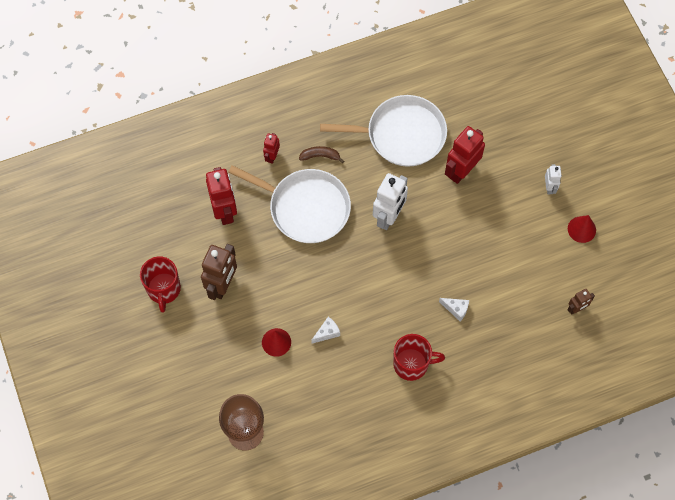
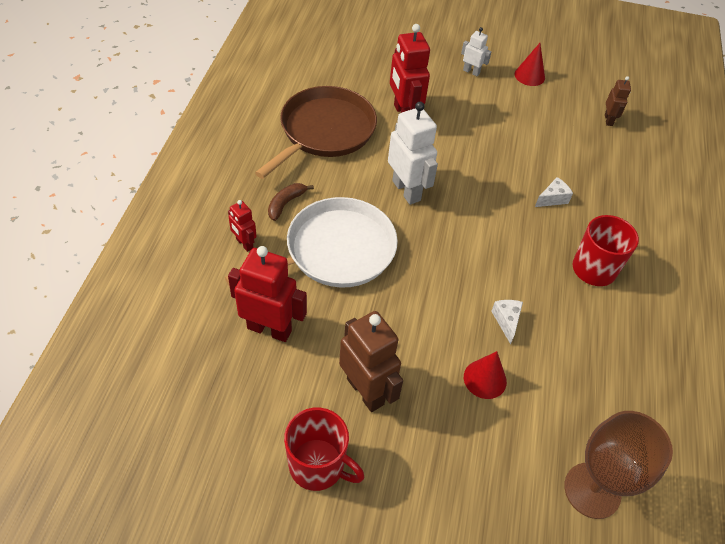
camera: 60 degrees left, 15 degrees down
white pan [320,95,447,167] -> brown pan [255,86,377,179]

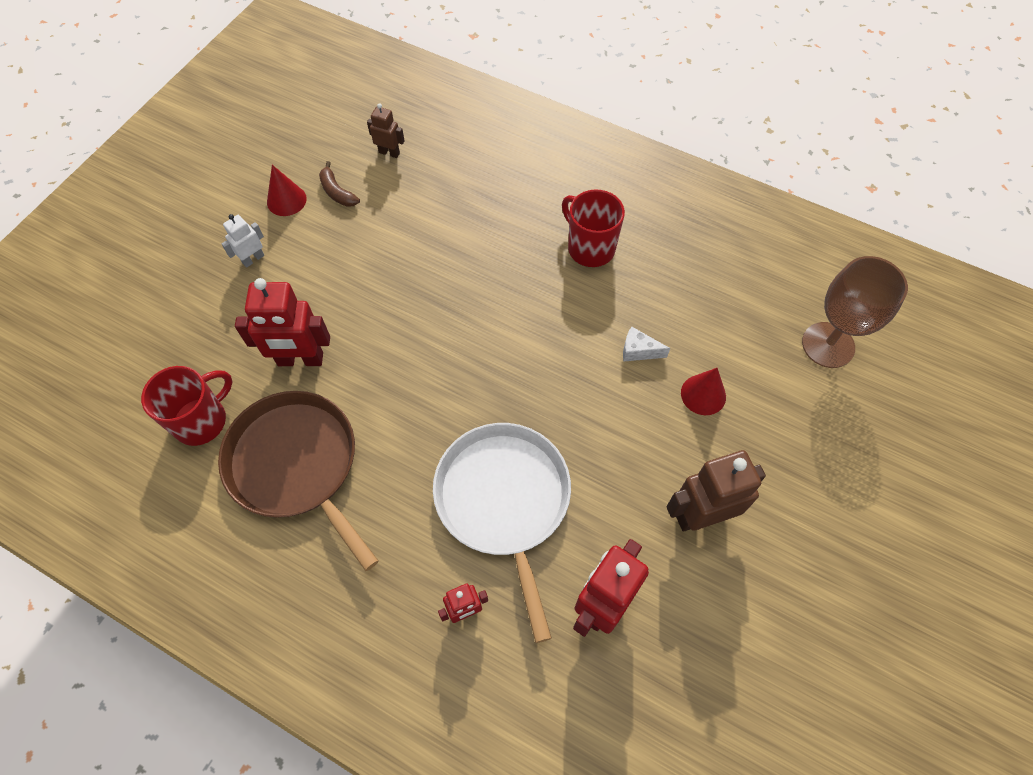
camera: 70 degrees left, 10 degrees up
brown banana [268,183,314,221] -> brown banana moved to [319,161,360,207]
red mug [284,408,364,491] -> red mug moved to [141,366,232,446]
white robot [388,102,438,205] -> none
white cheese [535,177,573,207] -> none

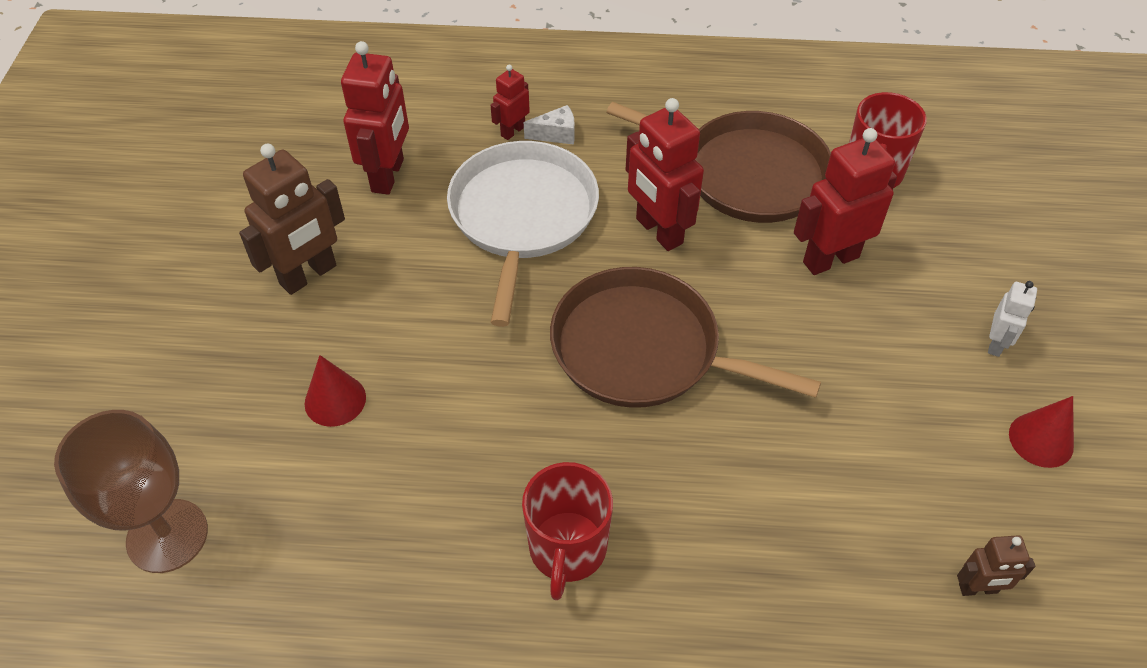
camera: 155 degrees right, 10 degrees down
brown banana [319,161,360,207] -> none
white pan [433,423,571,643] -> white pan turned 135 degrees counterclockwise [447,141,599,327]
red mug [562,189,625,267] -> red mug turned 75 degrees clockwise [522,462,613,600]
white cheese [623,327,670,362] -> white cheese moved to [524,105,575,145]
none -> brown pan [550,267,821,408]
none -> red robot [626,98,704,251]

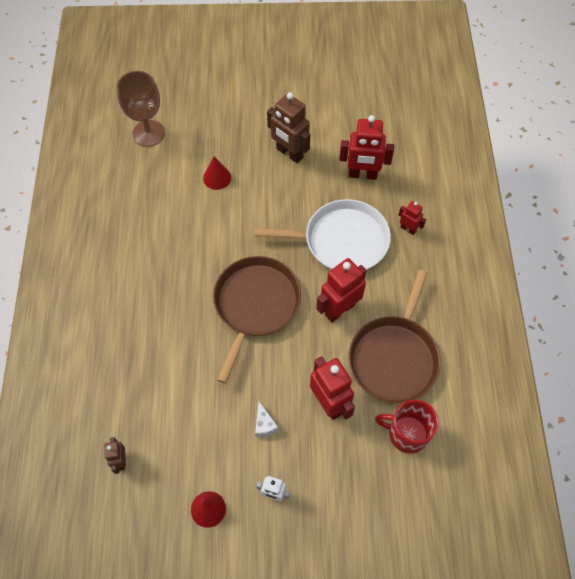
camera: 85 degrees right, 10 degrees up
red mug [522,462,613,600] -> none
white cheese [524,105,575,145] -> white cheese moved to [255,401,278,437]

